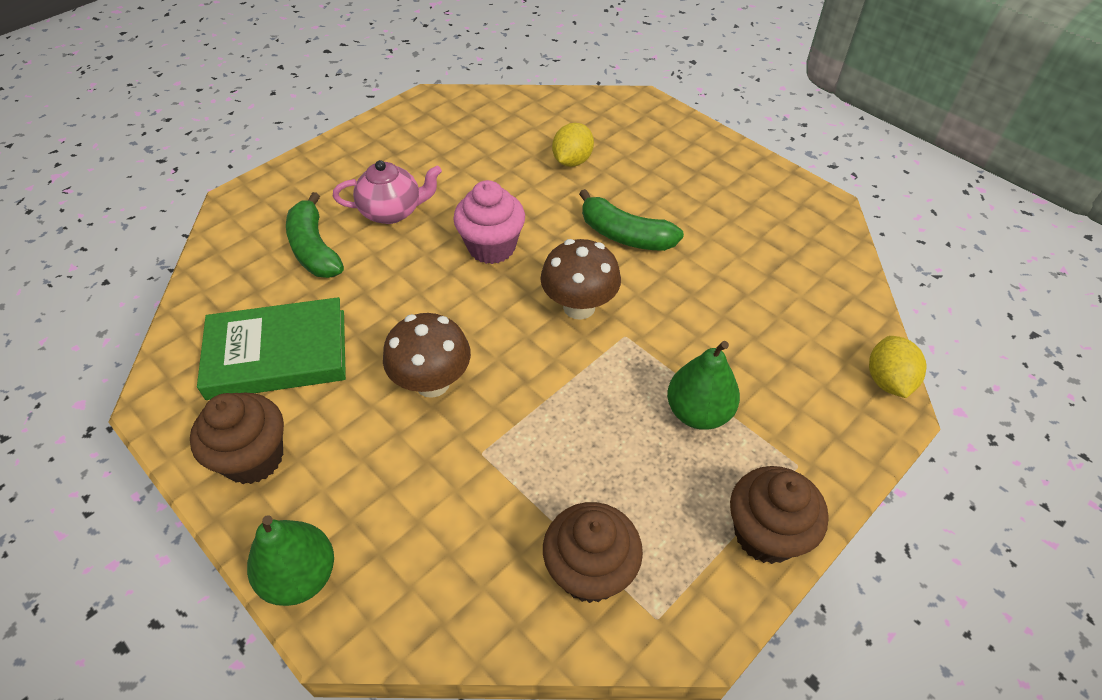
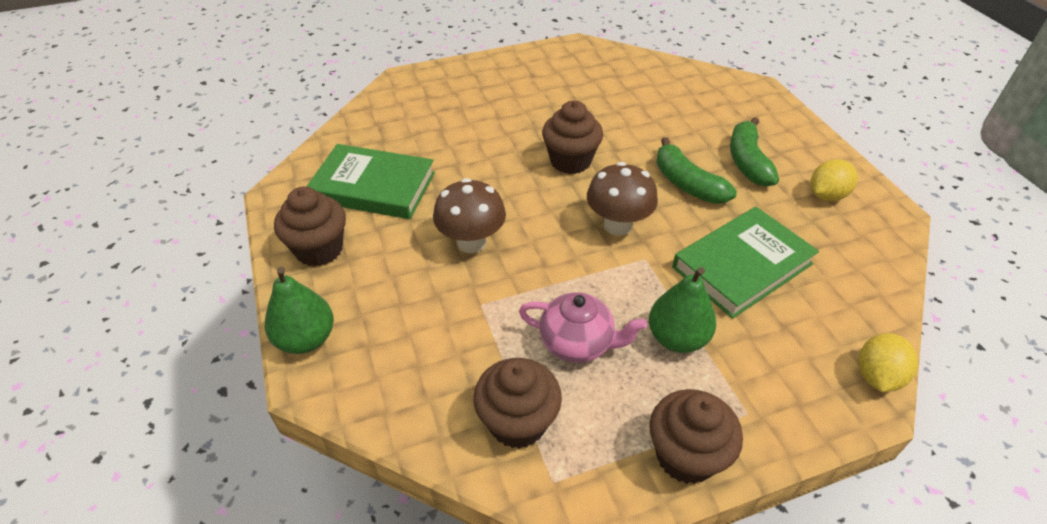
camera: 25 degrees right, 5 degrees down
green banana [286,192,344,278] -> green banana moved to [730,117,779,187]
pink teapot [333,160,442,224] -> pink teapot moved to [519,292,647,363]
pink cupcake [453,180,525,264] -> brown cupcake [542,100,603,174]
yellow lemon [552,123,594,167] -> yellow lemon moved to [811,159,858,201]
none -> green book [672,207,819,319]

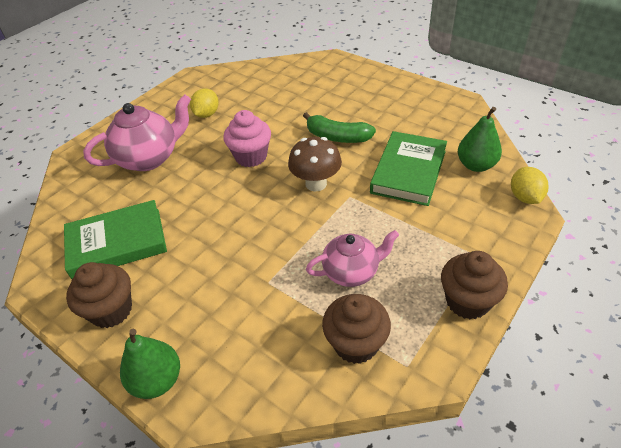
camera: 30 degrees left, 0 degrees up
brown mushroom [433,178,506,253] -> none
brown cupcake [542,100,603,174] -> pink cupcake [223,110,271,167]
green pear [649,267,716,353] -> green pear moved to [458,107,502,172]
green banana [730,117,779,187] -> none
yellow lemon [811,159,858,201] -> yellow lemon moved to [190,88,219,118]
none -> pink teapot [83,94,191,171]

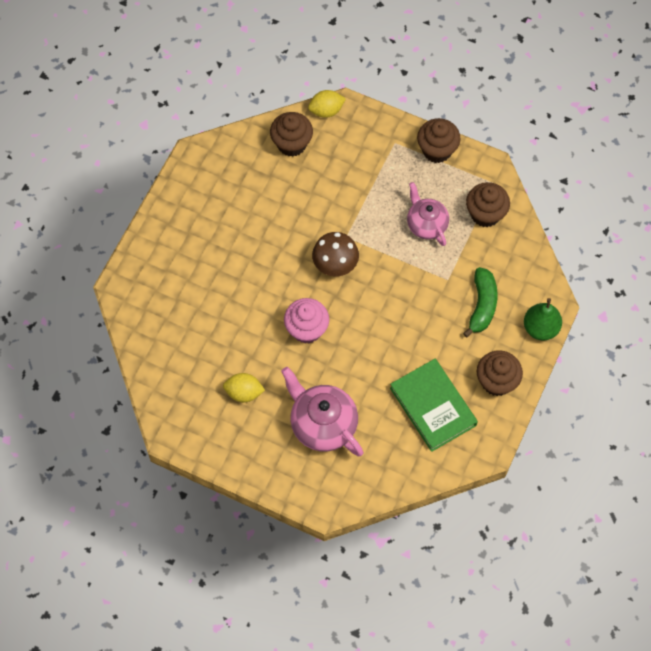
camera: 105 degrees left, 20 degrees up
green banana [303,112,376,143] -> green banana moved to [463,267,498,338]
green book [370,131,447,206] -> none
green pear [458,107,502,172] -> brown cupcake [270,112,313,157]

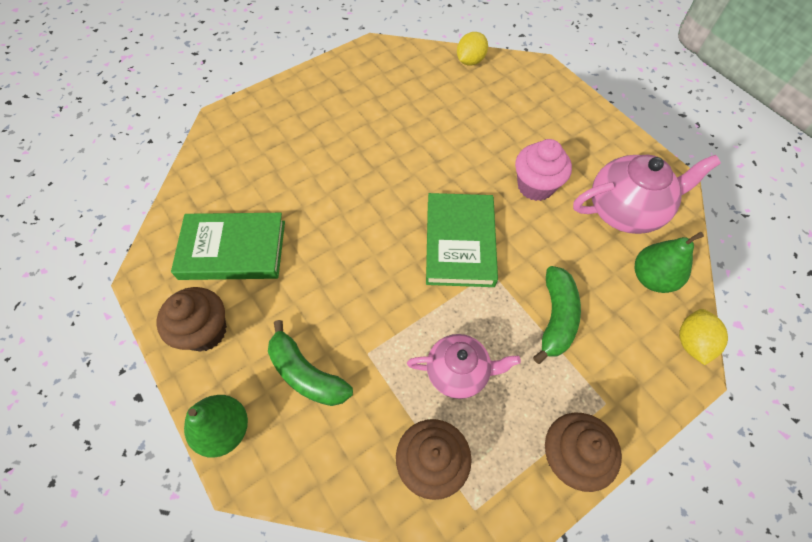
camera: 120 degrees right, 5 degrees down
yellow lemon [223,373,265,402] -> yellow lemon moved to [457,32,488,66]
brown cupcake [270,112,313,157] -> green pear [635,232,704,293]
pink teapot [281,367,363,456] -> pink teapot moved to [573,155,721,234]
pink cupcake [284,298,329,343] -> pink cupcake moved to [515,139,572,201]
brown mushroom [312,232,359,277] -> green book [426,193,498,287]
none -> green banana [533,266,581,364]

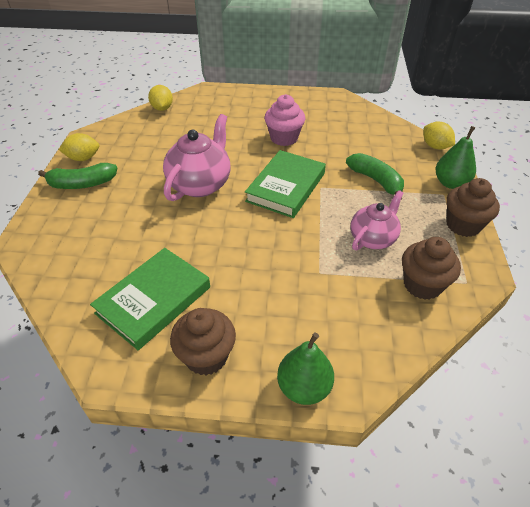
camera: 50 degrees left, 15 degrees down
green banana [268,320,353,406] -> green banana moved to [38,163,117,189]
green book [426,193,498,287] -> green book turned 75 degrees clockwise [245,150,326,218]
pink teapot [573,155,721,234] -> pink teapot moved to [163,114,231,201]
green pear [635,232,704,293] -> green pear moved to [436,126,476,189]
none -> yellow lemon [59,133,99,161]

